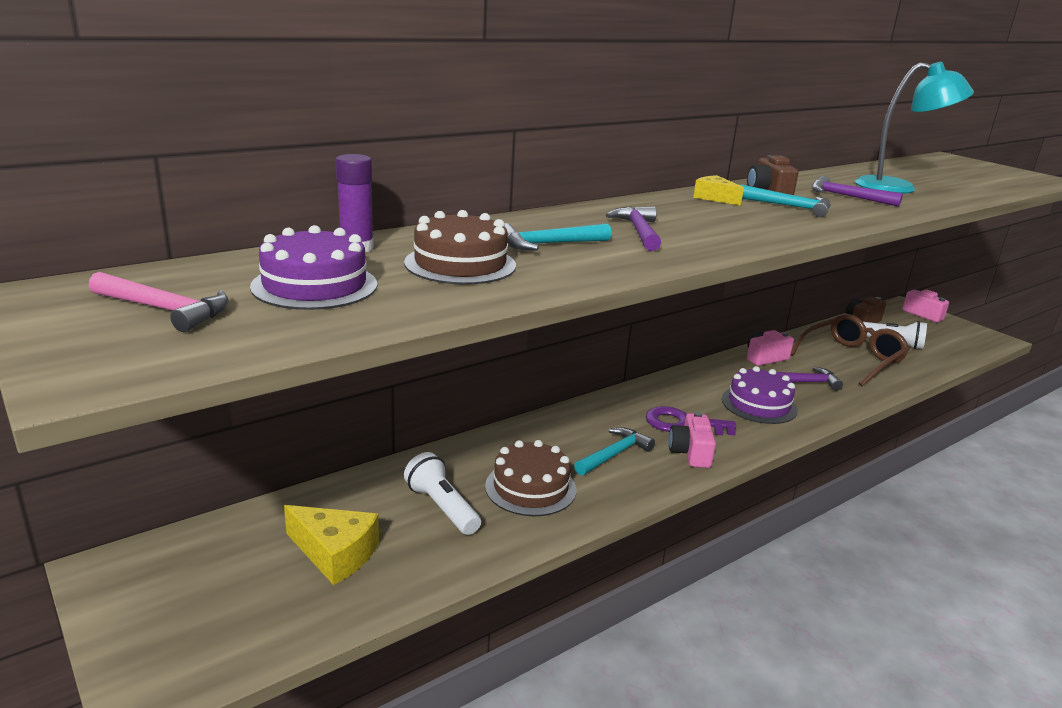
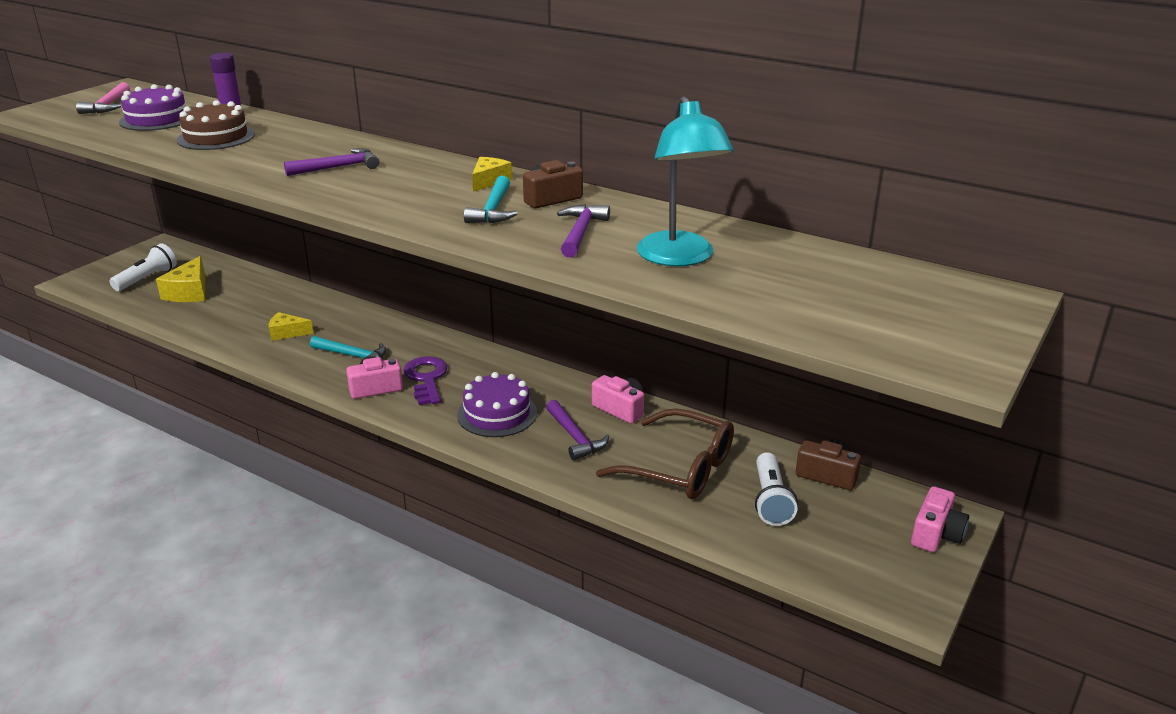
camera: 70 degrees right, 5 degrees up
white flashlight [404,452,481,535] -> white flashlight moved to [109,243,177,291]
brown cake [485,440,576,516] -> yellow cheese [269,312,313,341]
turquoise hammer [505,223,611,250] -> none

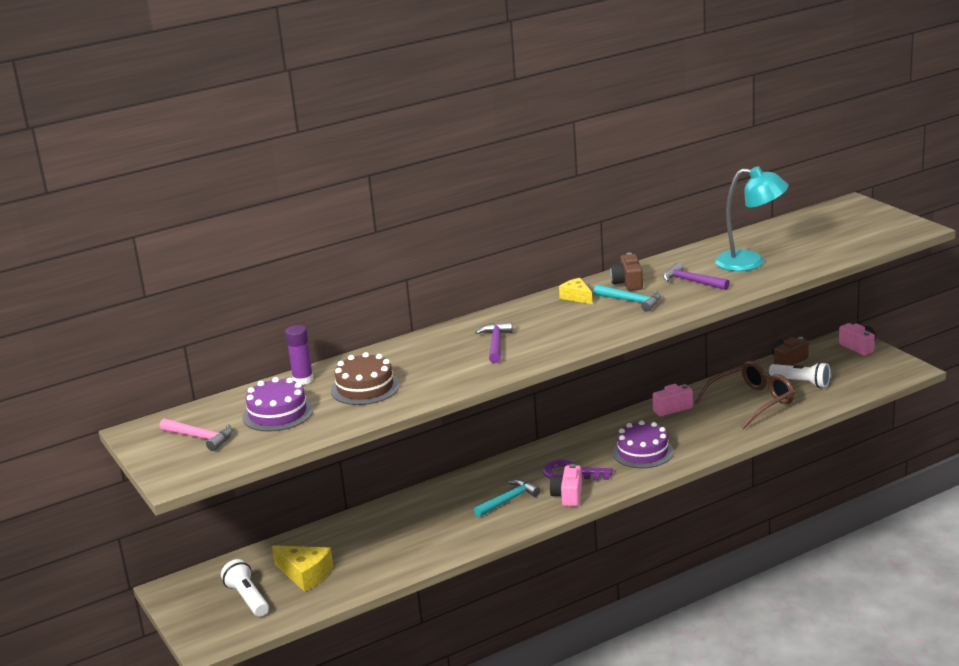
camera: 60 degrees left, 5 degrees down
yellow cheese [269,312,313,341] -> none
purple hammer [546,400,609,461] -> none

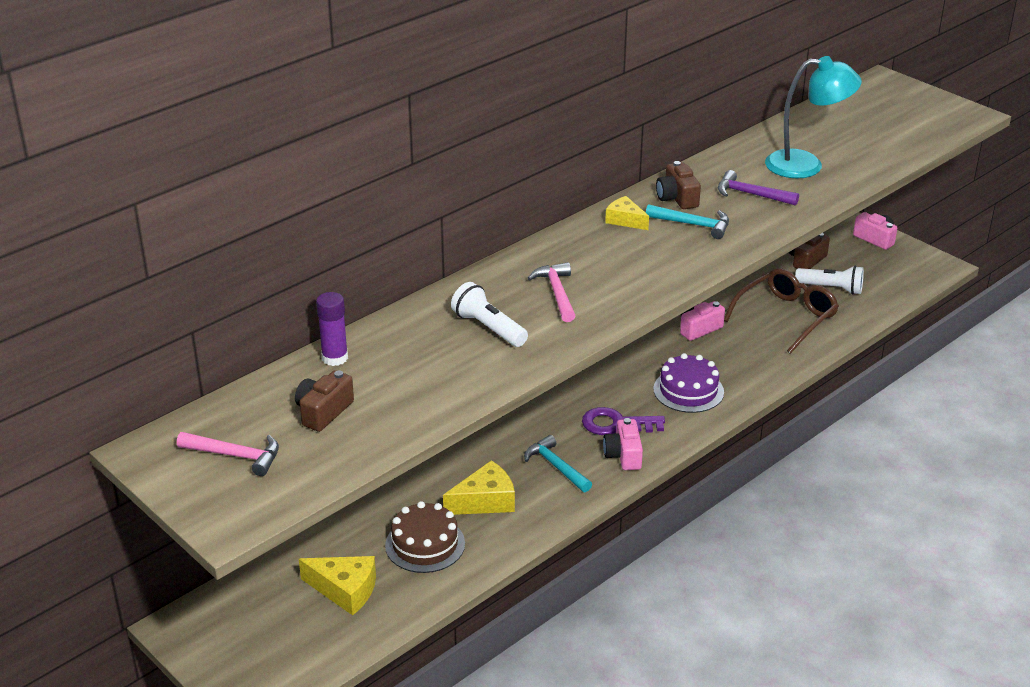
camera: 15 degrees left, 10 degrees up
white flashlight [221,559,269,617] -> white flashlight moved to [451,282,528,347]
purple cake [242,377,313,432] -> brown camera [295,370,354,432]
brown cake [331,352,400,405] -> brown cake moved to [385,501,465,573]
turquoise hammer [474,479,540,517] -> turquoise hammer turned 75 degrees counterclockwise [524,435,592,492]
purple hammer [475,322,513,363] -> pink hammer [528,262,575,322]
none -> yellow cheese [443,460,515,515]

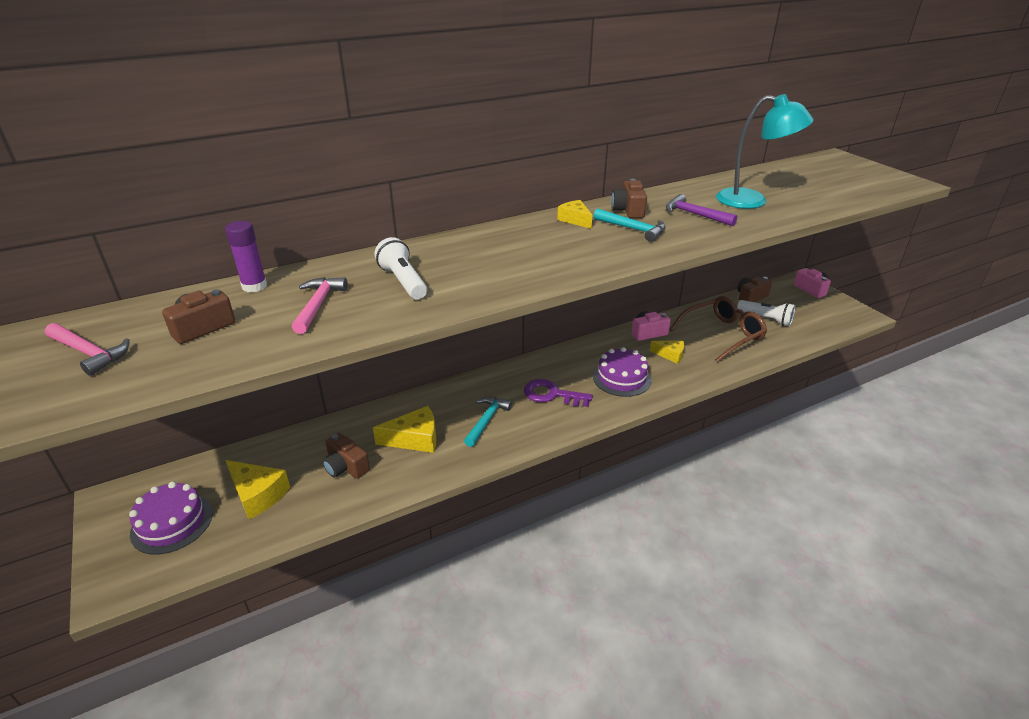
camera: 15 degrees right, 0 degrees up
brown cake [385,501,465,573] -> brown camera [322,433,370,479]
turquoise hammer [524,435,592,492] -> turquoise hammer turned 45 degrees clockwise [464,397,512,447]
pink hammer [528,262,575,322] -> pink hammer moved to [292,277,348,334]
pink camera [603,418,643,470] -> none
none -> purple cake [129,481,213,555]
none -> yellow cheese [650,340,684,364]

